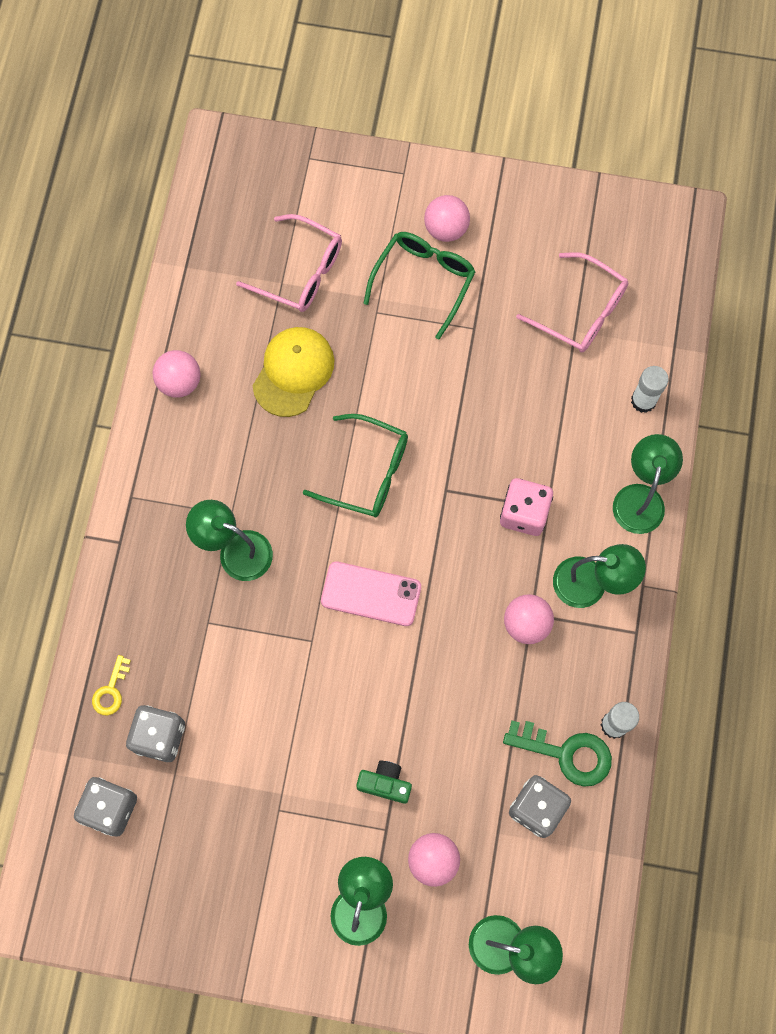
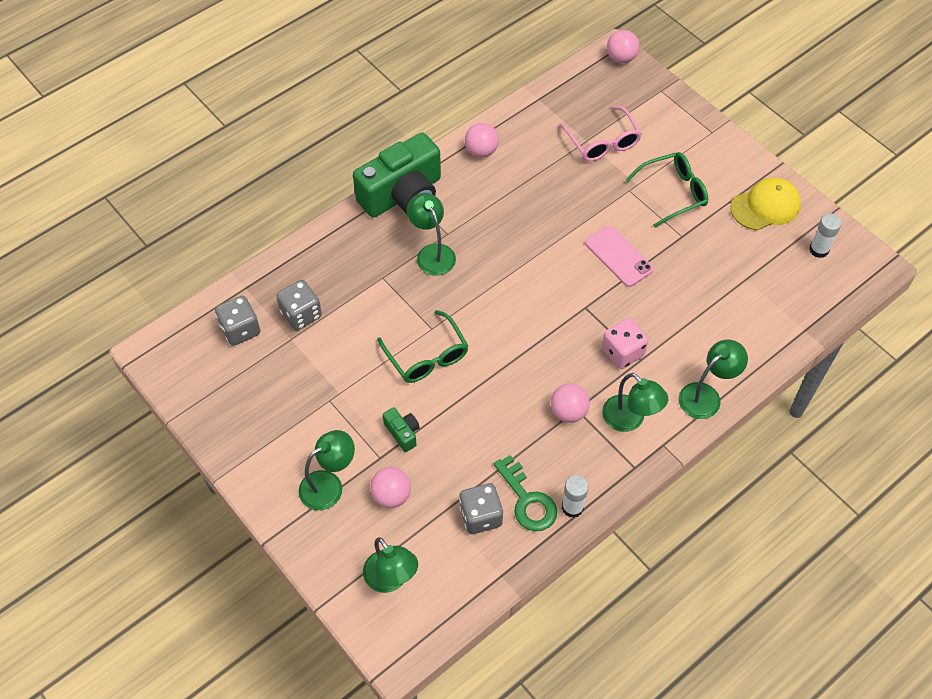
camera: 40 degrees right, 15 degrees down
yellow key [92,655,131,716] -> none
yellow cap [253,327,334,417] -> yellow cap moved to [730,178,801,230]
green glasses [303,414,408,517] -> green glasses moved to [377,310,468,383]
pink phone [321,561,421,626] -> pink phone moved to [585,226,653,287]
pink ball [424,195,470,242] -> pink ball moved to [607,30,639,63]
pink glasses [516,252,628,352] -> none
white glue stick [631,366,669,413] -> white glue stick moved to [809,214,842,258]
none -> green camera [353,133,441,218]

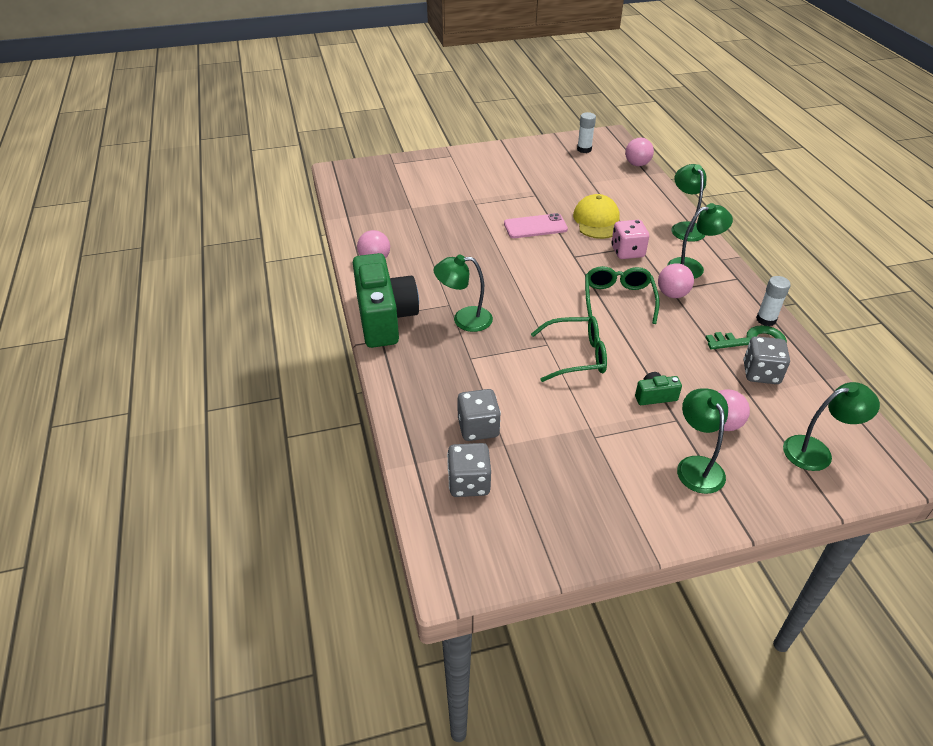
camera: 65 degrees left, 15 degrees down
pink glasses [559,106,642,161] -> none
pink ball [607,30,639,63] -> pink ball moved to [625,137,654,166]
green glasses [625,152,708,227] -> green glasses moved to [585,266,659,324]
yellow cap [730,178,801,230] -> yellow cap moved to [573,194,619,239]

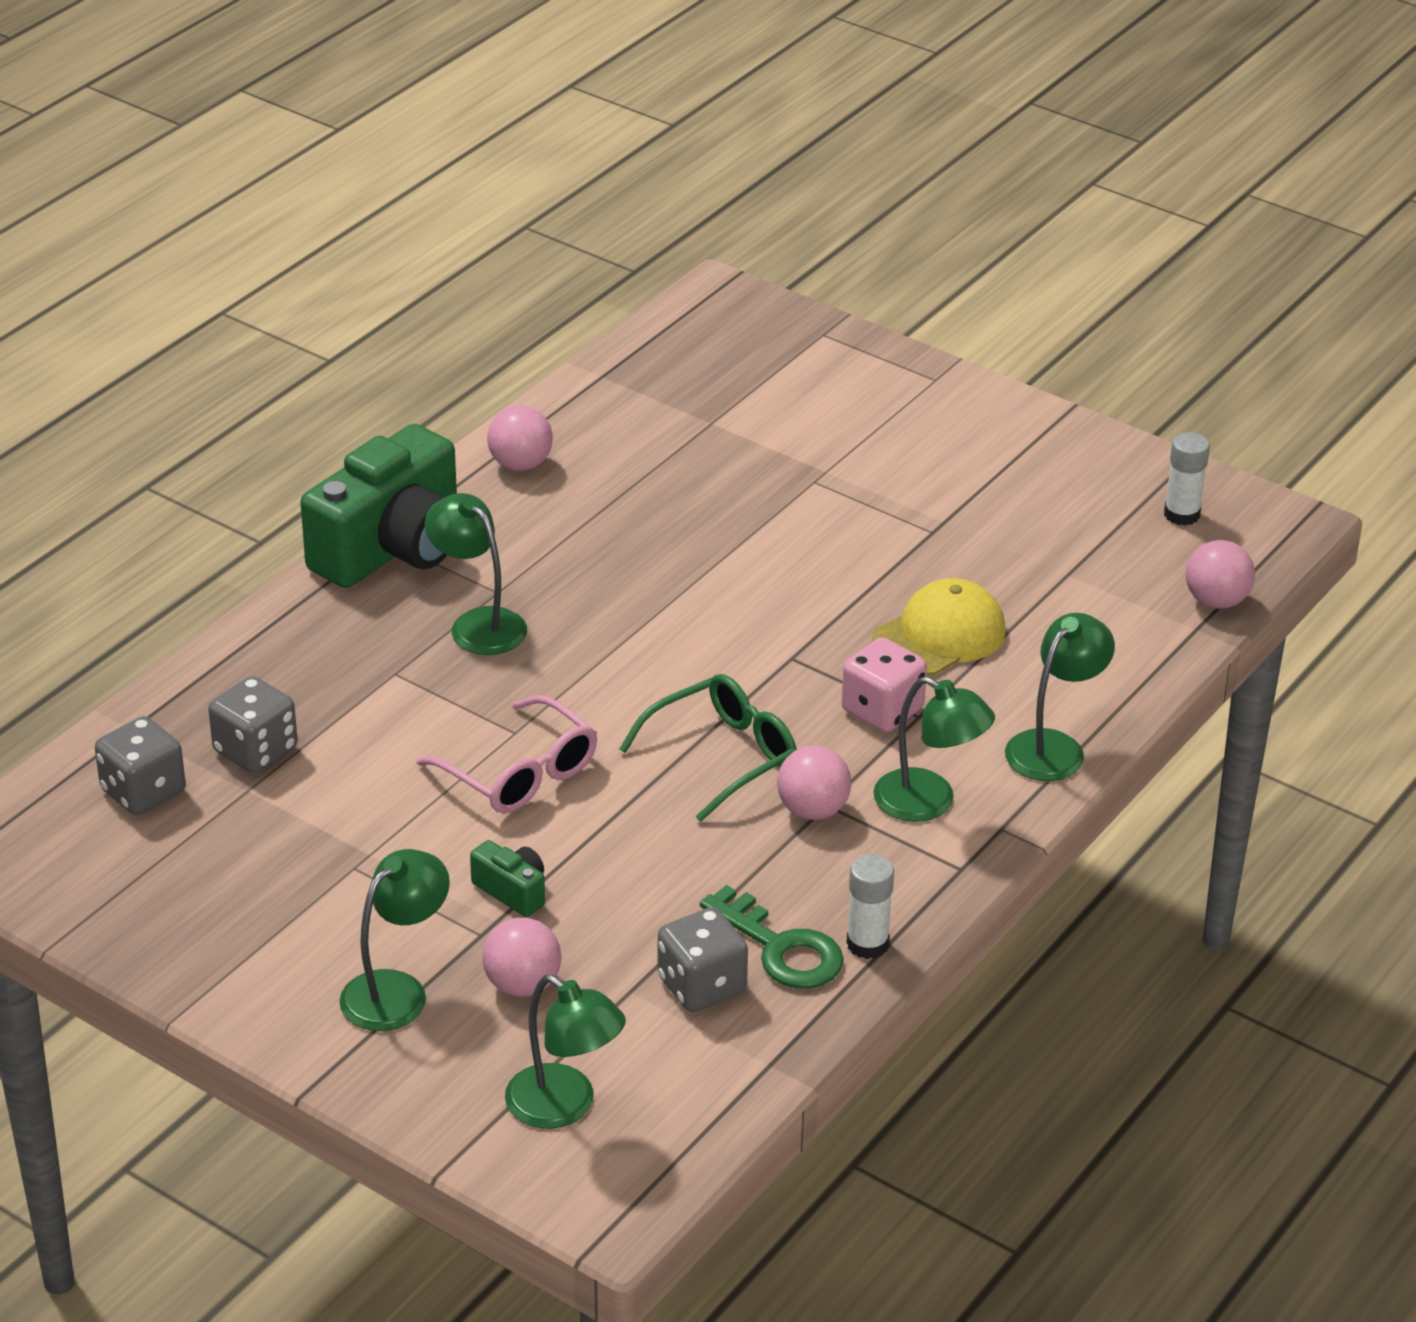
camera: 50 degrees right, 5 degrees down
pink phone [504,213,568,238] -> none
green glasses [531,316,607,382] -> pink glasses [417,695,598,813]

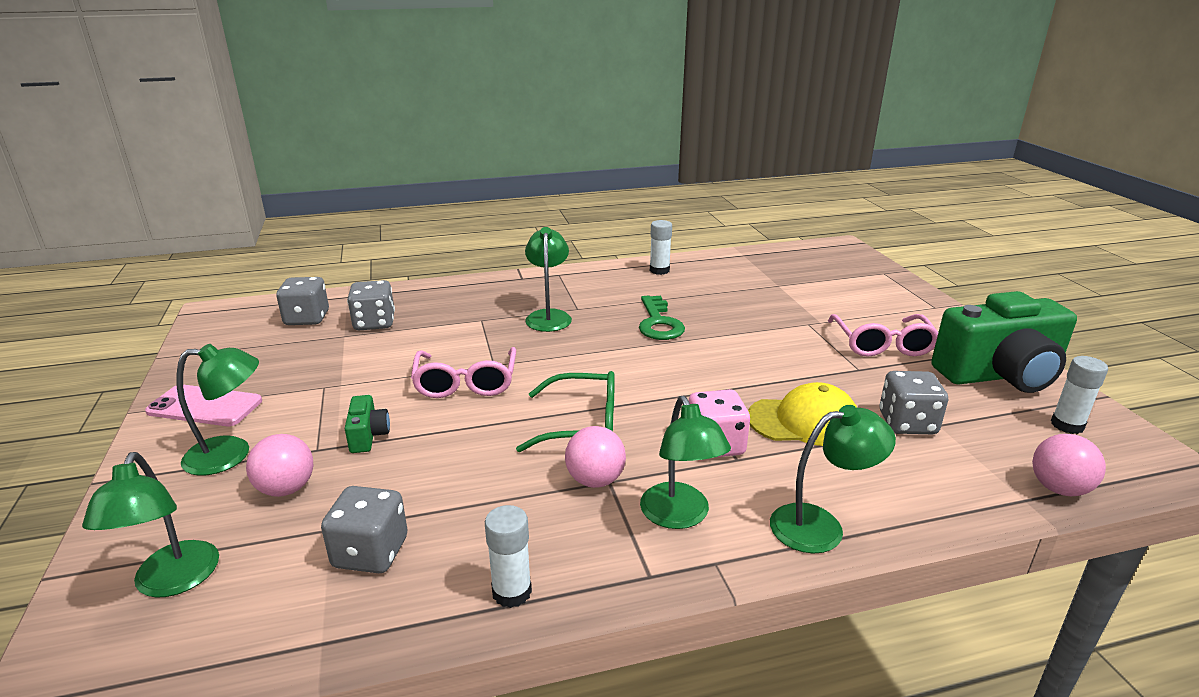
camera: 40 degrees right, 10 degrees down
green camera [300,424,457,588] -> green camera moved to [931,291,1077,393]
pink ball [487,406,553,471] -> white glue stick [650,220,672,275]
green key [700,885,844,989] -> green key moved to [639,296,685,340]
none -> pink phone [145,384,262,426]
none -> pink glasses [828,314,938,357]
none -> grey dice [880,371,948,434]

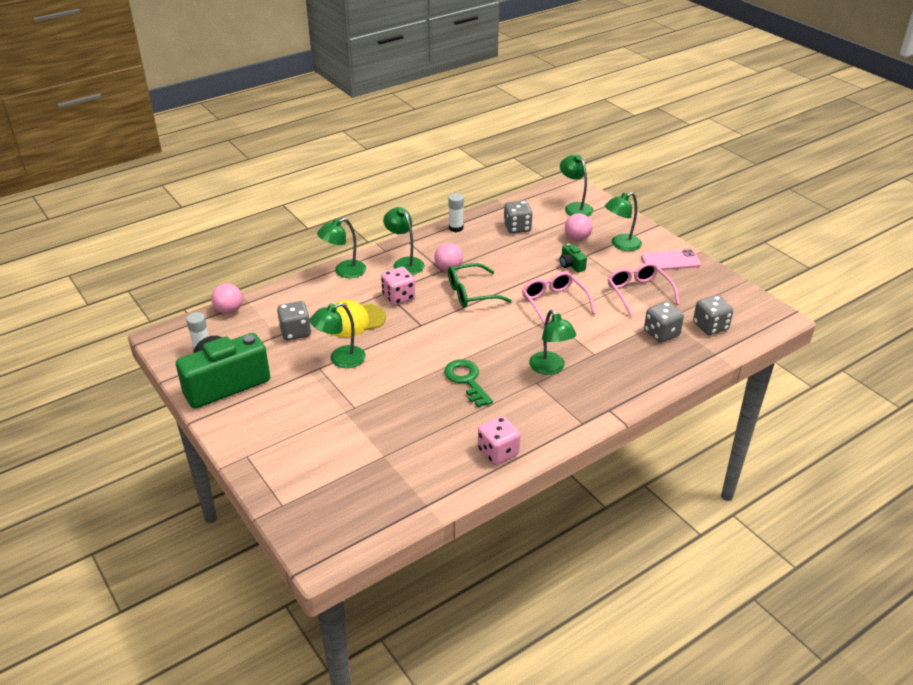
camera: 160 degrees right, 10 degrees up
white glue stick [650,220,672,275] -> pink dice [478,416,521,465]
pink glasses [828,314,938,357] -> pink glasses moved to [608,262,680,316]
none -> green lamp [310,303,366,368]

